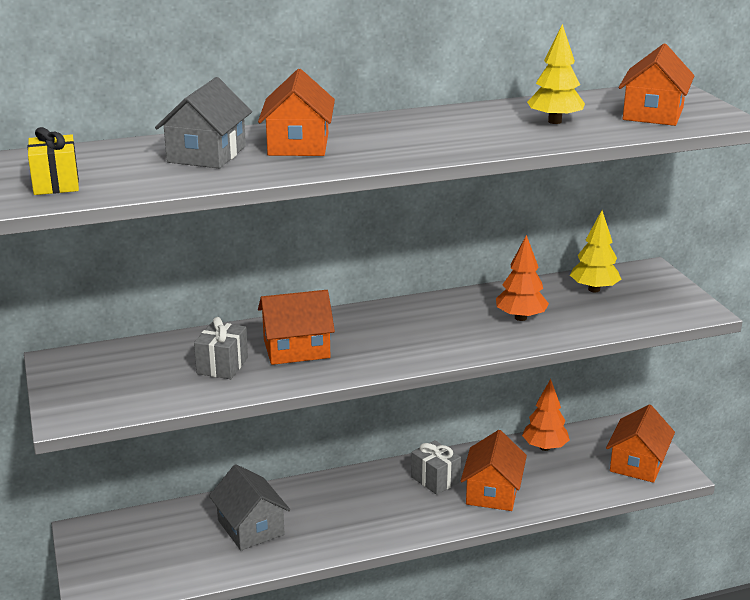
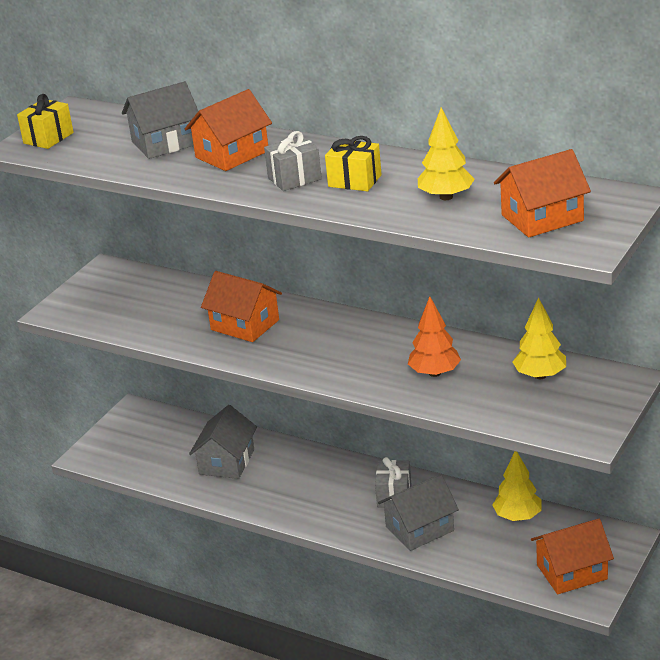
camera: 50 degrees right, 5 degrees up
grey gift [194,317,248,379] -> grey gift moved to [264,131,322,191]
orange house [461,430,527,511] -> grey house [378,474,459,551]
orange tree [522,379,570,451] -> yellow tree [492,451,542,521]
none -> yellow gift [325,136,382,191]

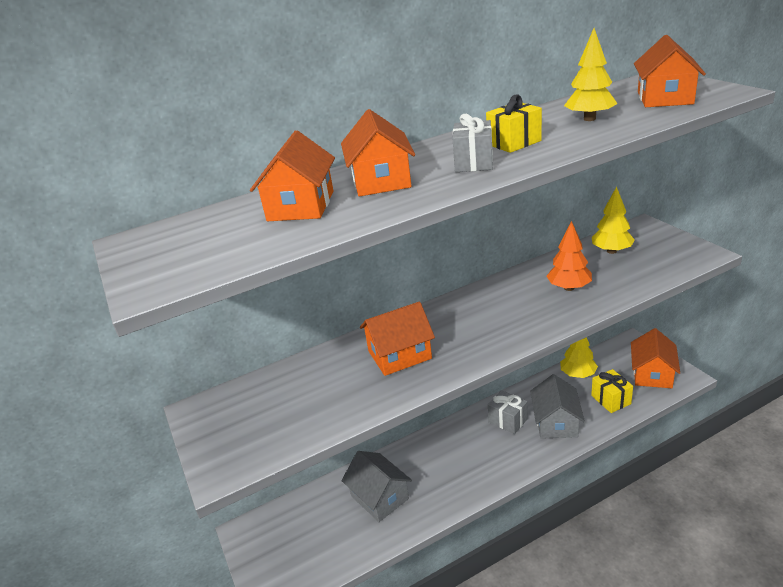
camera: 55 degrees left, 0 degrees up
yellow gift [17,94,74,149] -> yellow gift moved to [591,369,633,413]
grey house [122,81,198,159] -> orange house [250,130,335,221]

